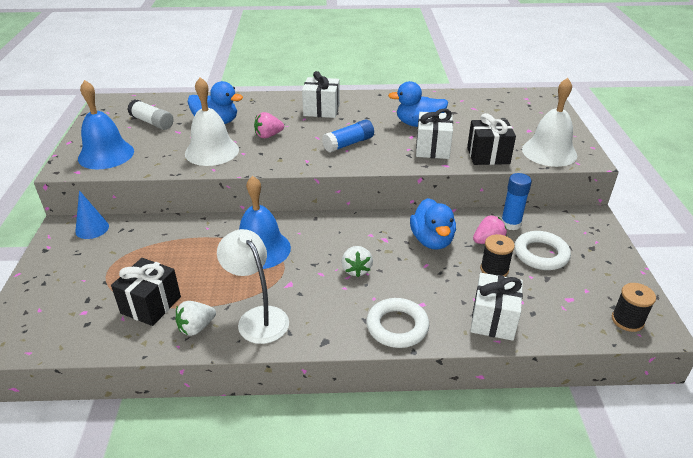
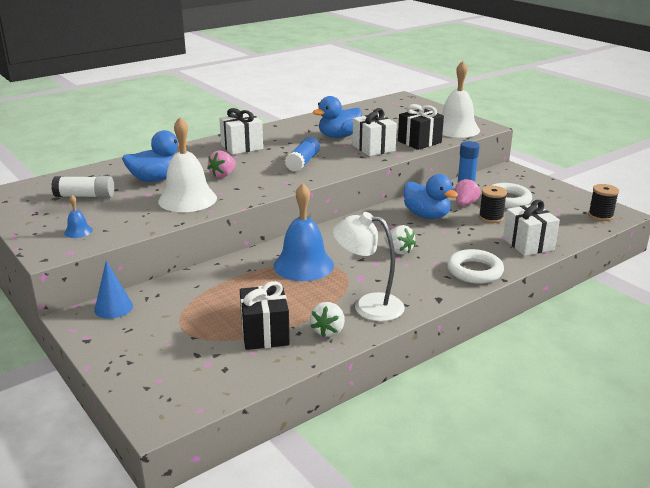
camera: 35 degrees left, 10 degrees down
blue bell [78,80,134,169] -> blue bell [64,195,93,238], size x0.43

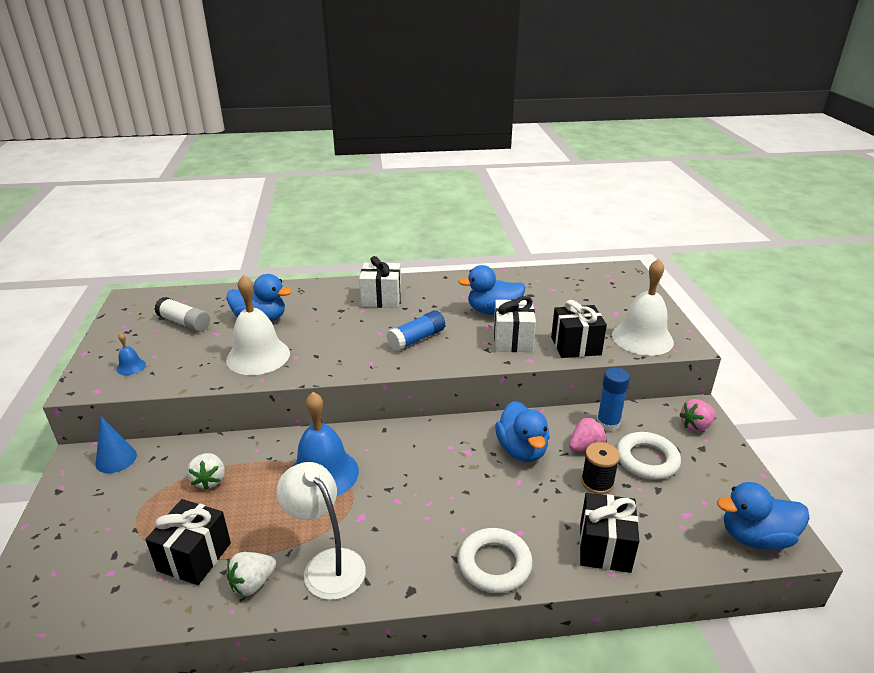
camera: 30 degrees right, 5 degrees up
pink strawberry [207,151,236,178] -> pink strawberry moved to [679,399,716,432]
white strawberry [384,225,416,255] -> white strawberry moved to [187,453,225,490]
white gift [503,200,560,256] -> black gift [580,493,639,573]
black spool [588,184,619,221] -> blue duck [717,482,810,550]

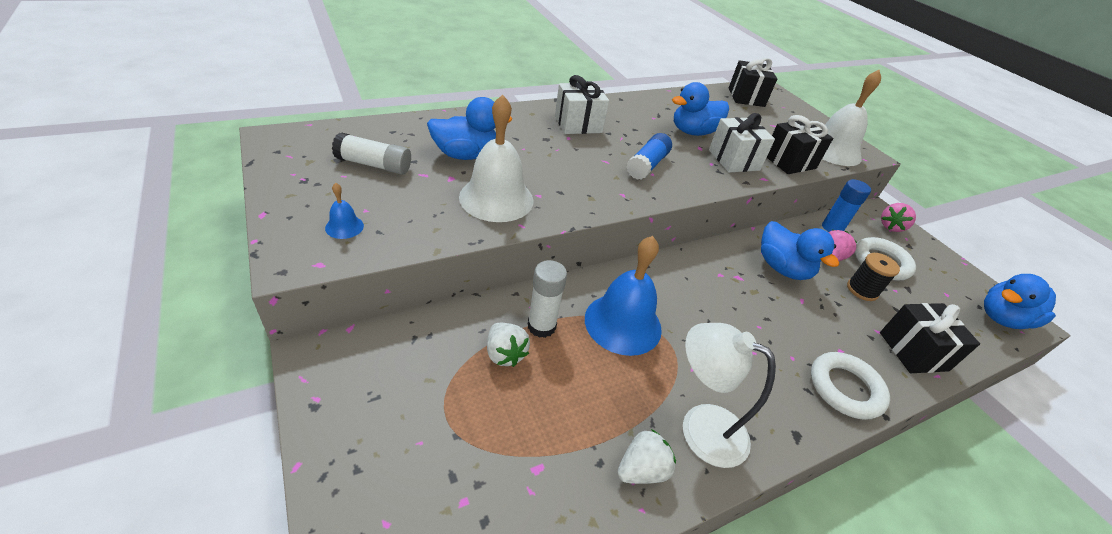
camera: 25 degrees left, 10 degrees up
blue cone [95,416,137,473] -> none
black gift [145,499,231,585] -> black gift moved to [729,58,777,107]
white strawberry [227,552,276,596] -> white strawberry turned 150 degrees counterclockwise [618,429,676,484]
none -> white glue stick [528,260,567,338]

